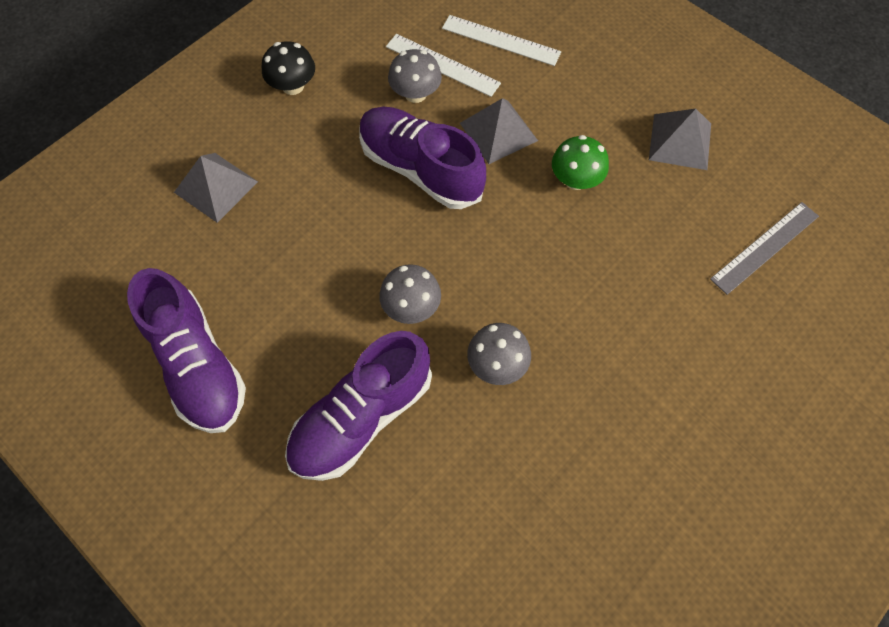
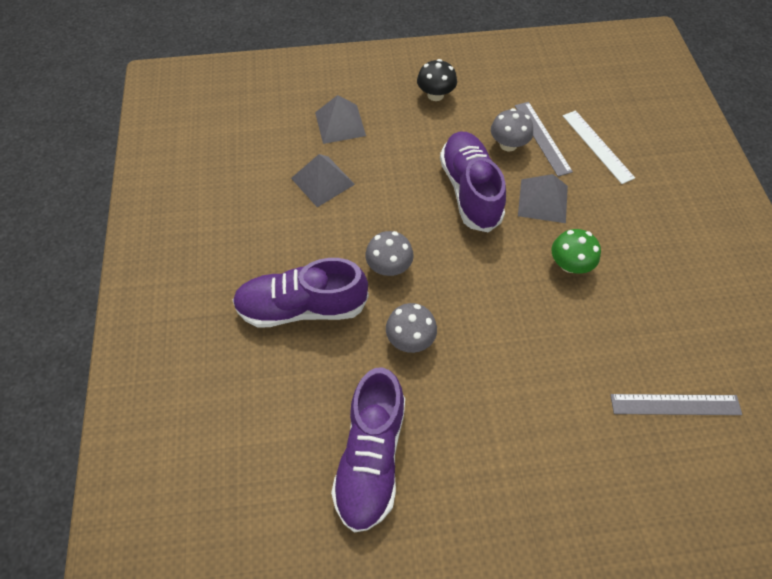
camera: 40 degrees right, 5 degrees down
purple shoe [127,268,246,433] -> purple shoe moved to [331,367,405,533]
white ruler [386,34,501,97] -> grey ruler [515,102,573,177]
grey pyramid [649,109,711,170] -> grey pyramid moved to [291,154,355,207]

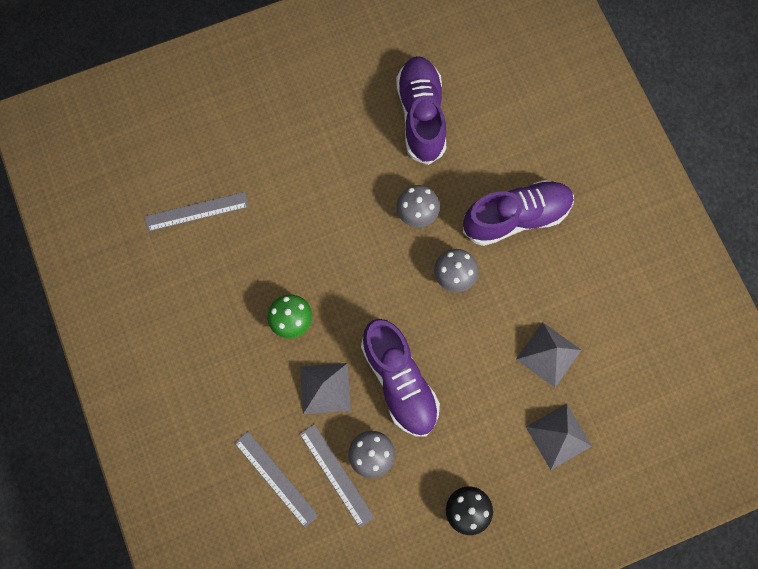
camera: 165 degrees right, 15 degrees up
white ruler [563,110,635,184] -> grey ruler [235,431,319,528]

